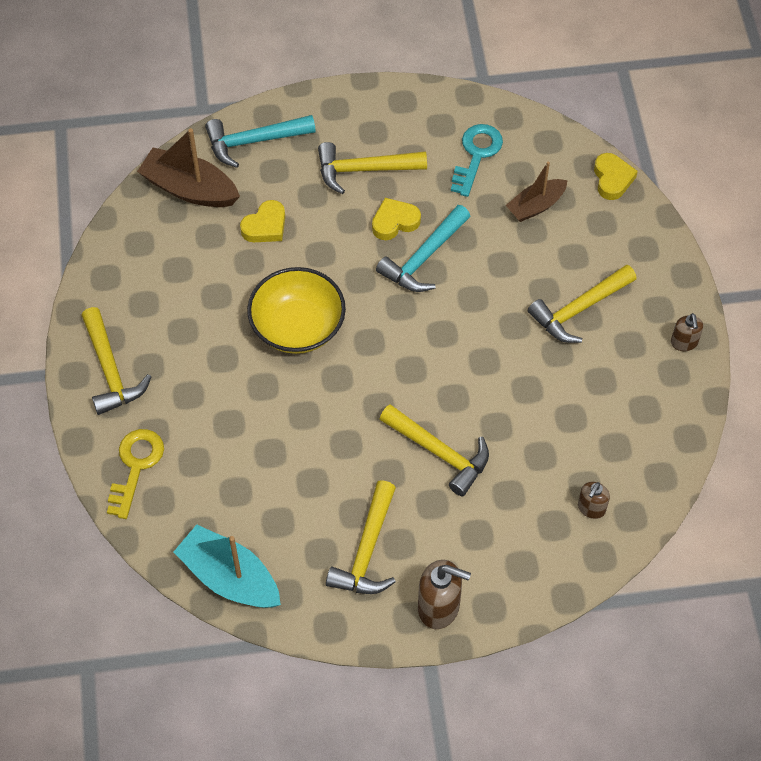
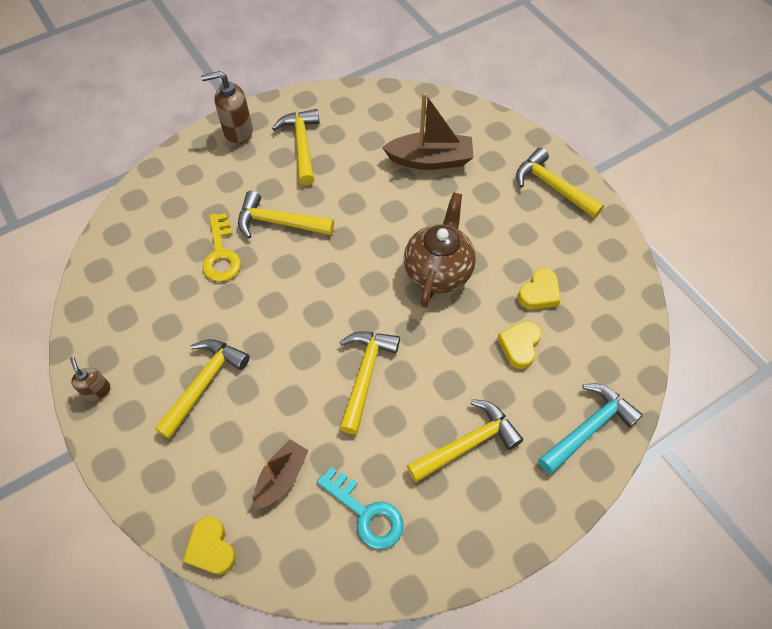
camera: 155 degrees right, 0 degrees up
yellow key [107,429,164,519] -> yellow key moved to [202,213,241,282]
brown boat [137,128,240,207] -> brown boat moved to [382,92,474,170]
turquoise boat [174,525,281,608] -> none
yellow bowl [247,267,346,354] -> brown teapot [404,192,476,308]
yellow heart [372,198,421,240] -> yellow heart moved to [518,268,561,309]
turquoise hammer [376,205,470,292] -> yellow hammer [339,331,400,434]
turquoise key [451,124,503,197] -> turquoise key turned 45 degrees counterclockwise [317,467,404,550]
brown soap dispenser [578,482,610,519] -> none

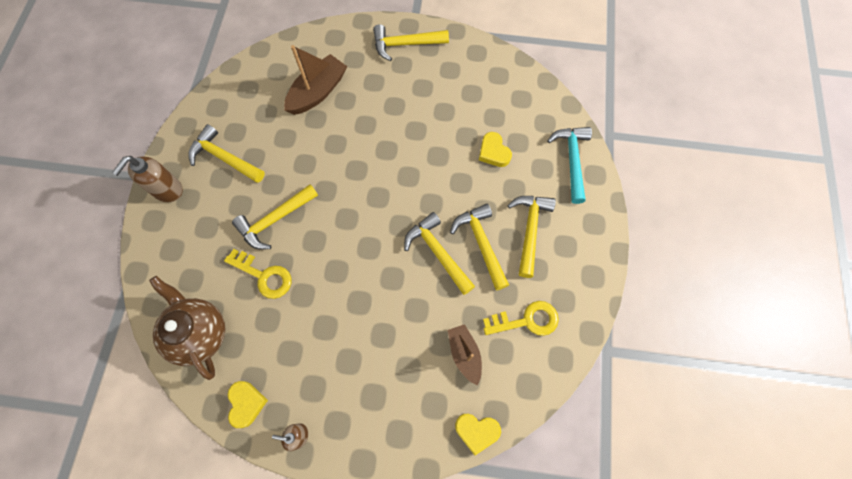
camera: 50 degrees left, 10 degrees up
yellow hammer [155,339,250,439] -> yellow hammer moved to [450,204,509,291]
turquoise key [317,467,404,550] -> yellow key [483,301,559,336]
brown teapot [404,192,476,308] -> brown teapot moved to [149,276,226,380]
yellow heart [518,268,561,309] -> yellow heart moved to [228,381,268,428]

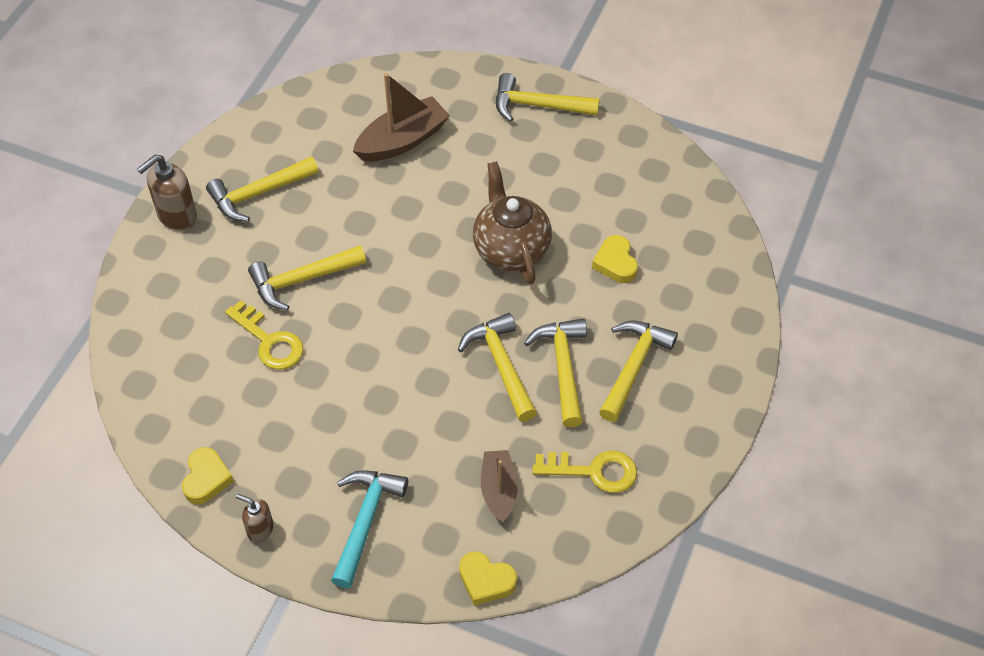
camera: 15 degrees right, 15 degrees down
brown teapot [149,276,226,380] -> brown teapot moved to [473,161,552,285]
yellow hammer [188,124,265,183] -> yellow hammer turned 75 degrees counterclockwise [206,156,319,222]
turquoise hammer [547,127,592,204] -> turquoise hammer moved to [331,470,408,588]

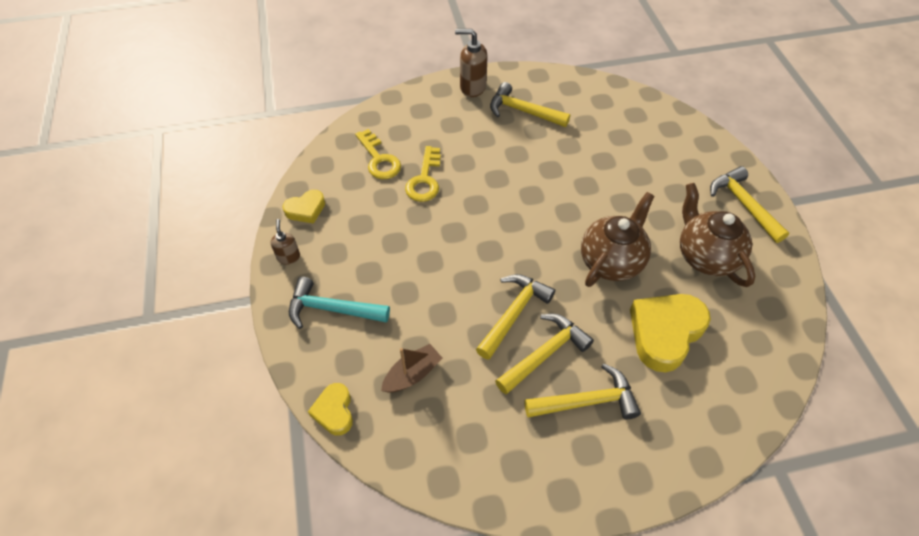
camera: 55 degrees right, 0 degrees up
yellow hammer [248,245,366,310] -> none
turquoise hammer [331,470,408,588] -> turquoise hammer turned 150 degrees counterclockwise [289,277,390,329]
brown boat [353,73,450,161] -> none
yellow key [533,451,637,493] -> yellow key moved to [355,129,401,179]
yellow heart [592,235,638,283] -> yellow heart [630,294,711,372], size x1.83
none -> brown teapot [680,183,755,287]

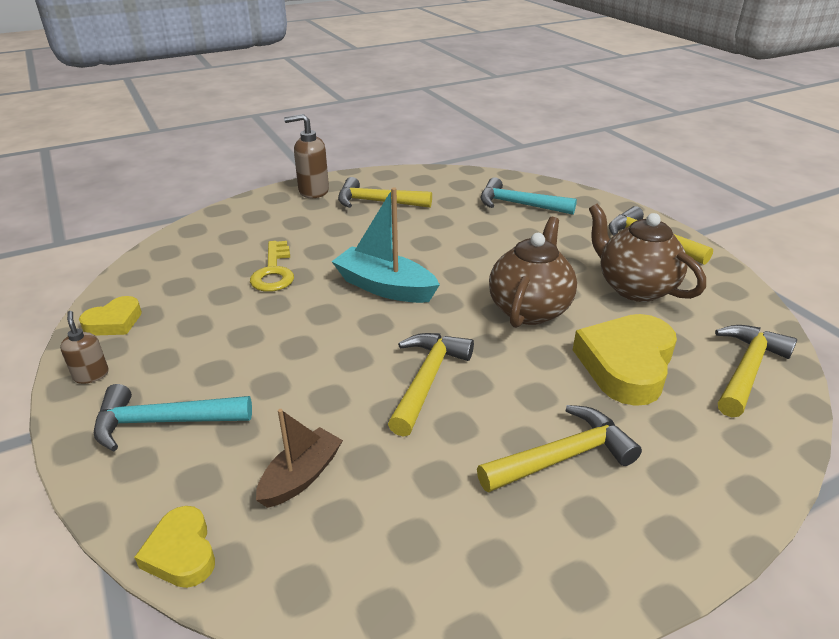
camera: 15 degrees left, 20 degrees down
yellow key [355,129,401,179] -> none
yellow hammer [495,314,594,394] -> yellow hammer moved to [715,325,797,417]
none -> turquoise boat [331,187,440,303]
none -> turquoise hammer [481,177,577,215]

